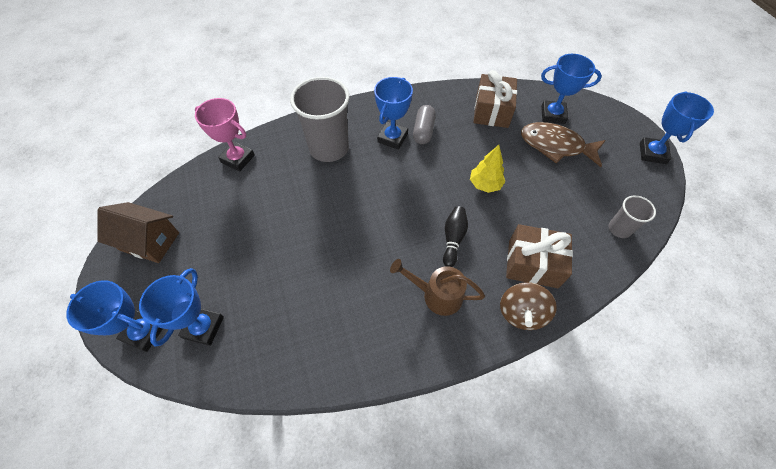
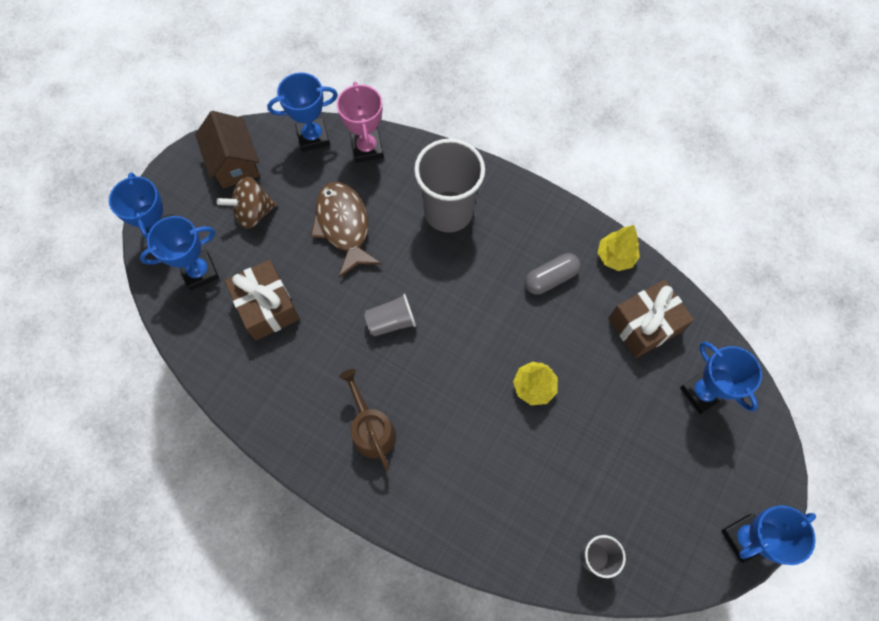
camera: 50 degrees right, 10 degrees up
blue trophy [374,77,413,150] -> blue trophy moved to [267,72,338,152]
black bowling pin [443,206,468,267] -> none
brown spinning top [500,282,557,330] -> brown spinning top moved to [217,177,277,229]
brown gift [506,224,573,288] -> brown gift moved to [225,260,300,340]
brown fish [521,122,606,167] -> brown fish moved to [311,182,382,278]
none -> grey cup [364,294,416,336]
none -> yellow tree [598,225,640,271]

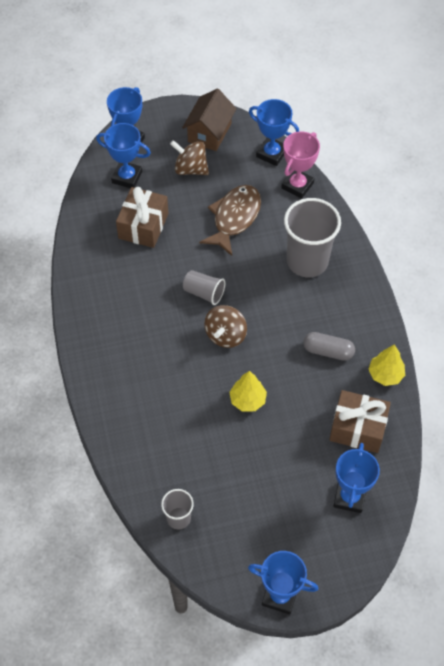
camera: 45 degrees right, 10 degrees down
brown watering can [339,369,396,471] -> none
none -> brown spinning top [204,305,247,348]

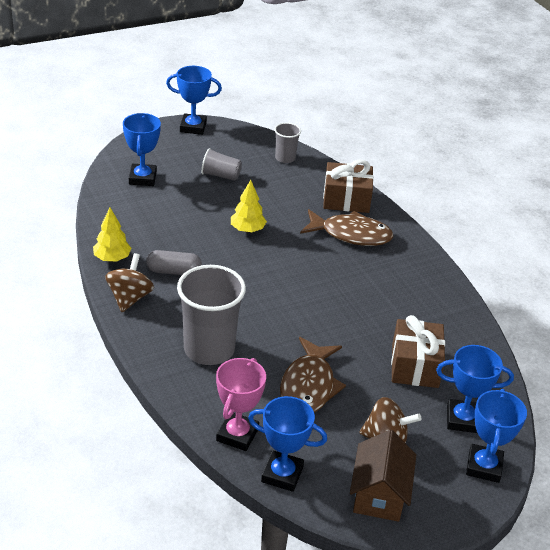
camera: 165 degrees right, 20 degrees down
grey cup [183,270,225,305] -> grey cup moved to [201,148,242,181]
brown spinning top [204,305,247,348] -> brown spinning top moved to [105,253,154,312]
brown gift [329,390,391,453] -> brown gift moved to [323,160,374,213]
none -> brown fish [300,209,394,246]

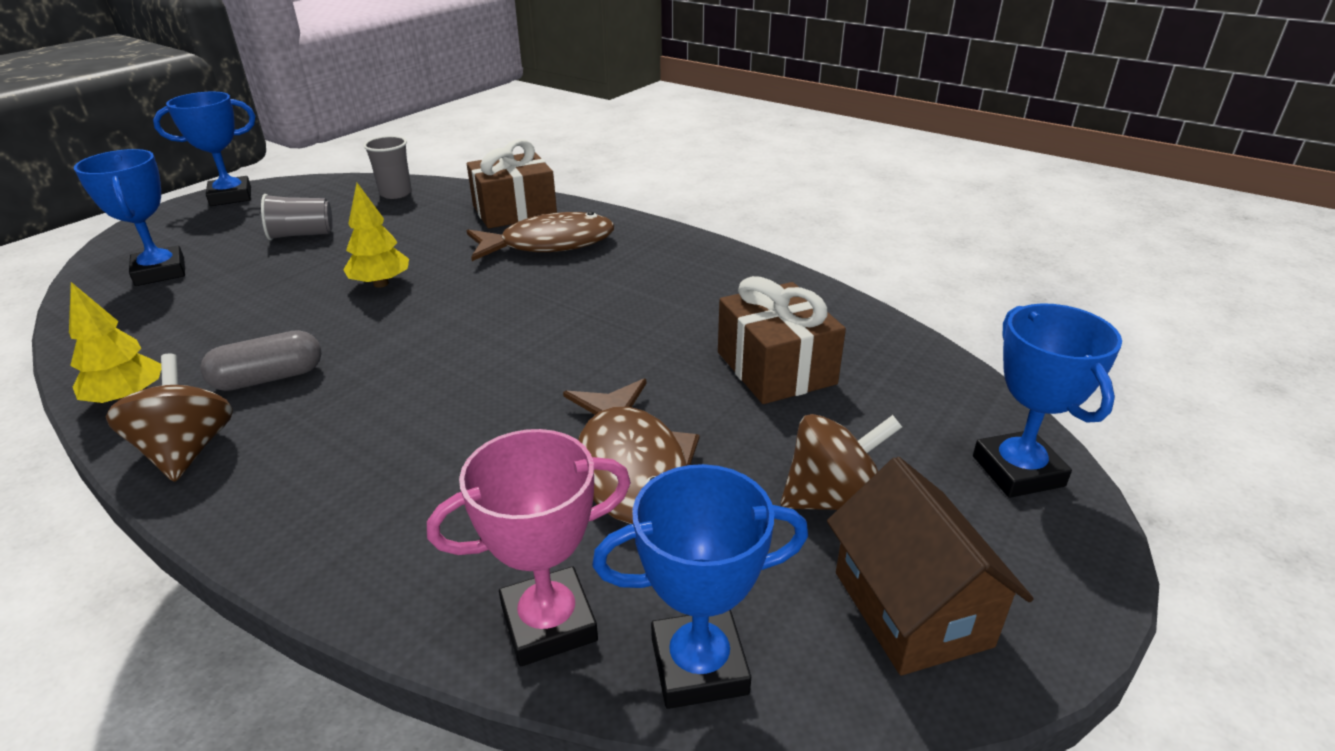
camera: 25 degrees left, 5 degrees down
grey cup [177,265,246,365] -> none
pink trophy [216,358,266,451] -> pink trophy turned 75 degrees clockwise [427,429,631,666]
blue trophy [436,345,514,433] -> none

